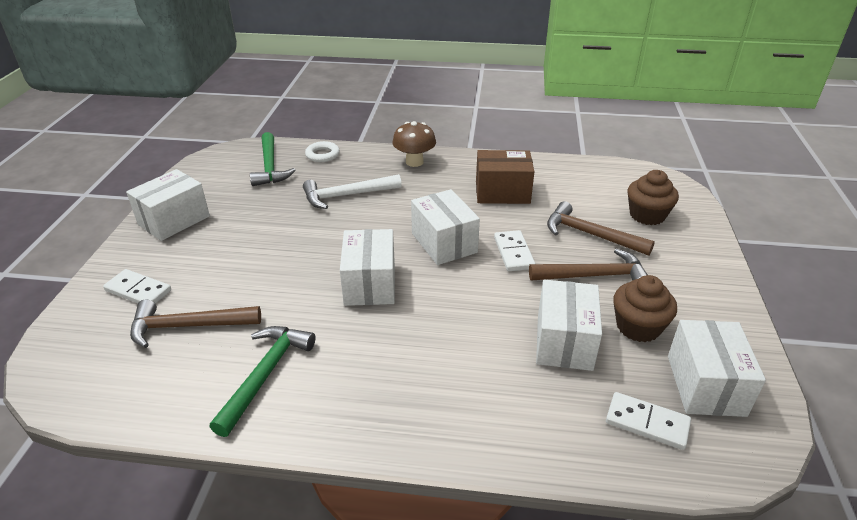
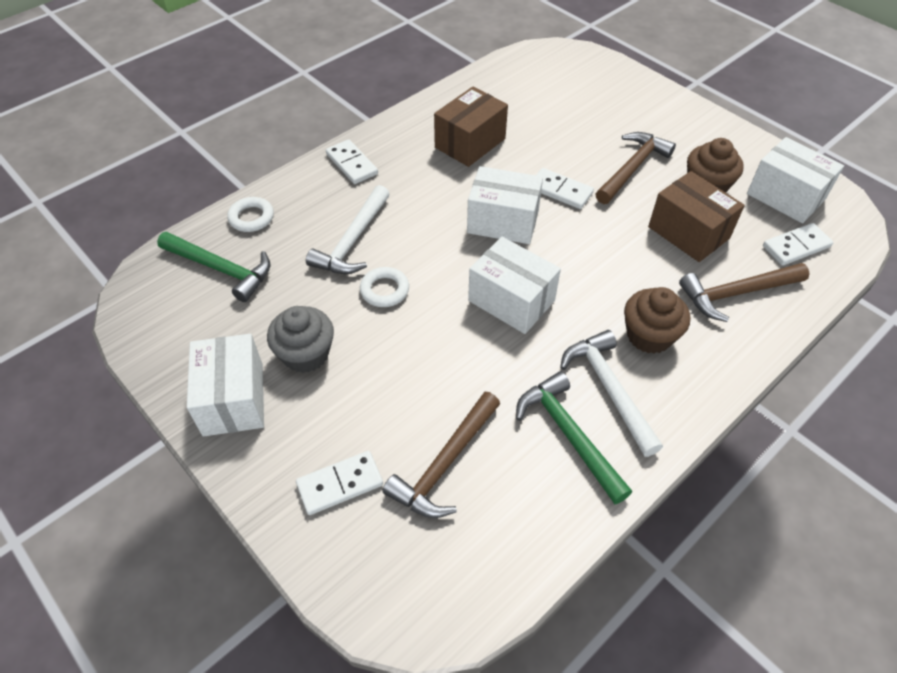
camera: 50 degrees left, 15 degrees up
brown mushroom [392,121,436,167] -> white domino [326,139,378,184]
white box [536,279,602,371] -> brown box [648,171,745,262]
brown hammer [547,201,655,256] -> brown hammer moved to [679,263,810,322]
brown cupcake [628,170,679,225] -> brown cupcake moved to [624,287,690,354]
none -> grey cupcake [267,306,334,373]
none -> white ring [360,267,409,307]
none -> white hammer [560,330,663,457]

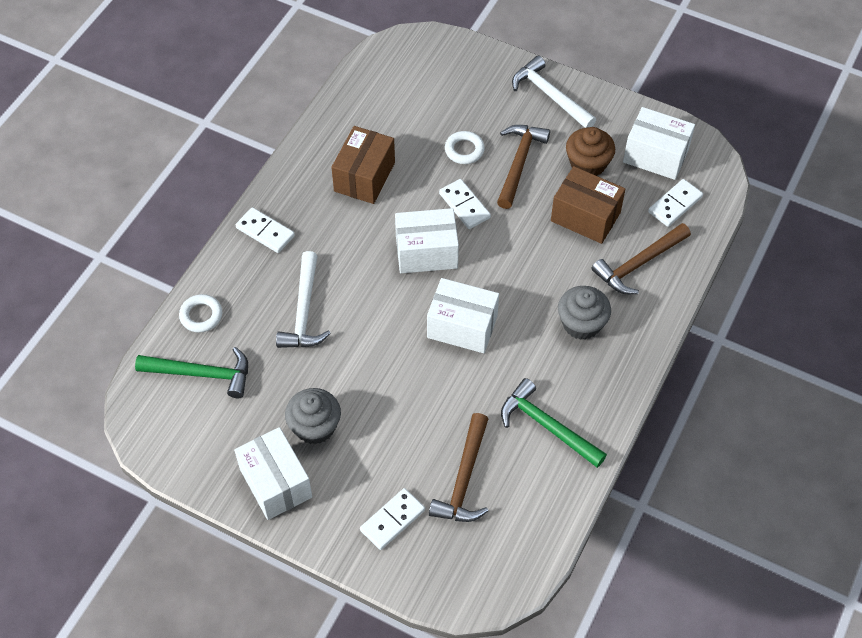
camera: 20 degrees left, 5 degrees up
white ring [360,267,409,307] -> white ring moved to [445,131,485,164]
white domino [536,168,594,209] -> white domino turned 45 degrees clockwise [439,179,491,229]
white hammer [560,330,663,457] -> white hammer moved to [512,56,596,128]
brown cupcake [624,287,690,354] -> grey cupcake [558,286,611,340]

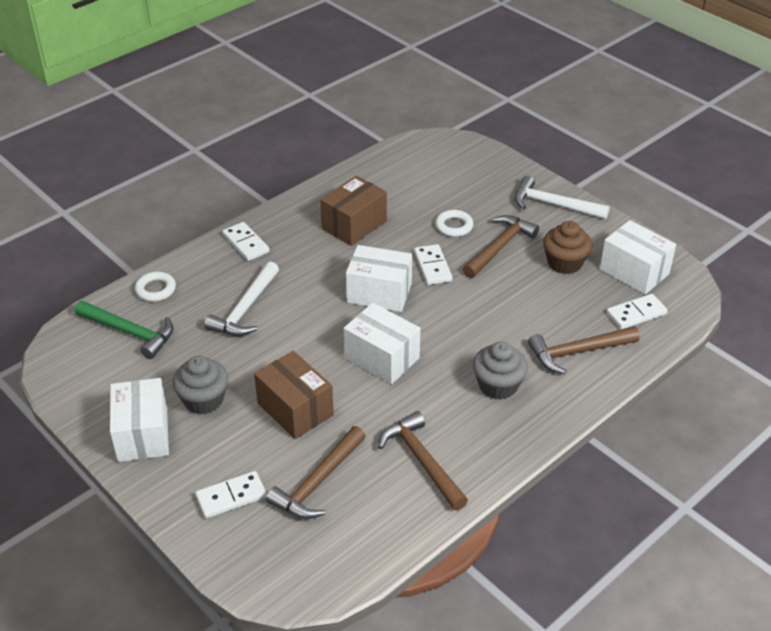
camera: 20 degrees right, 15 degrees down
green hammer [501,378,607,468] -> brown hammer [378,411,468,510]
white hammer [512,56,596,128] -> white hammer turned 45 degrees counterclockwise [515,176,610,219]
brown box [551,166,625,244] -> brown box moved to [254,351,334,439]

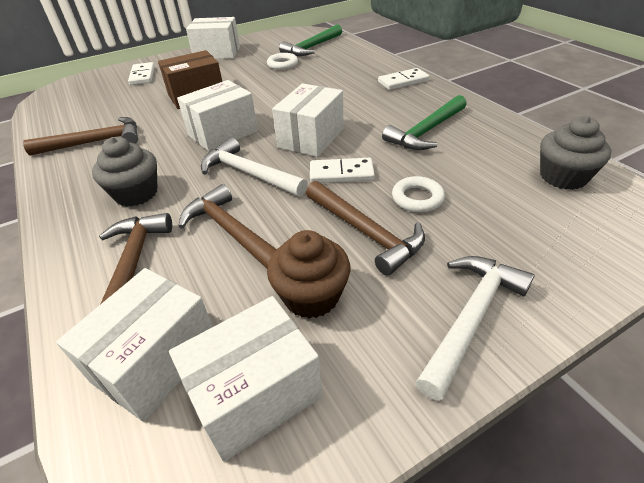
camera: 105 degrees right, 0 degrees up
white ring [135,272,176,302] -> white ring moved to [267,53,298,70]
grey cupcake [173,356,228,414] -> grey cupcake moved to [540,116,611,190]
white hammer [204,262,279,336] -> white hammer moved to [201,137,308,197]
brown hammer [266,426,366,519] -> brown hammer moved to [178,184,276,269]
brown box [320,176,387,246] -> green hammer [382,95,467,150]
white domino [607,294,668,329] -> white box [56,268,213,422]

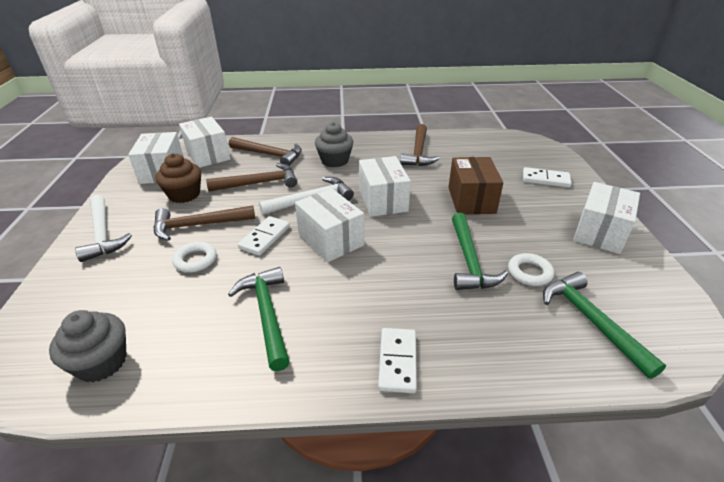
camera: 115 degrees right, 5 degrees down
none -> green hammer [452,213,508,290]

